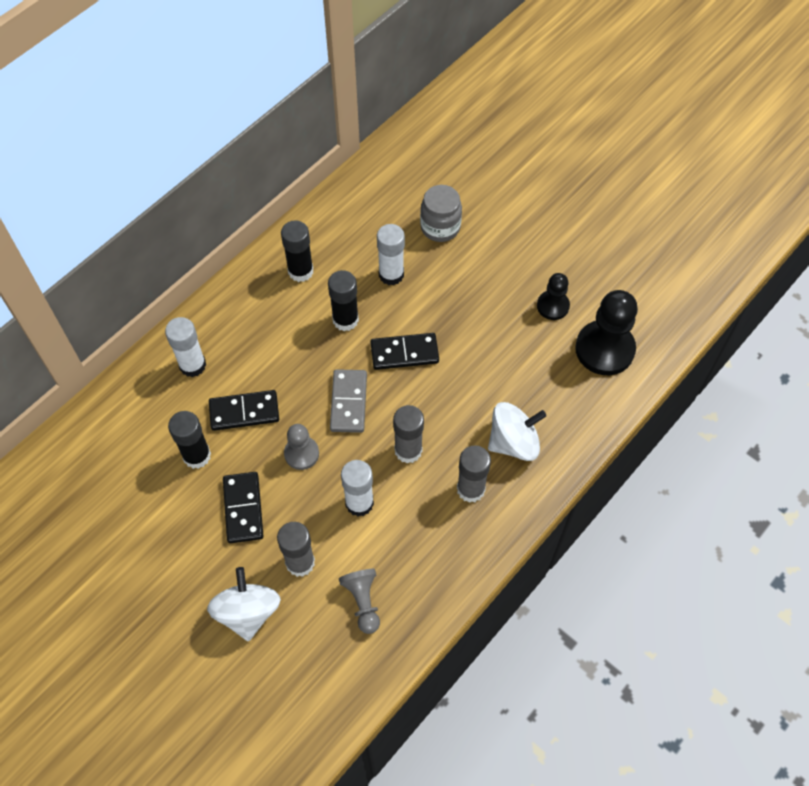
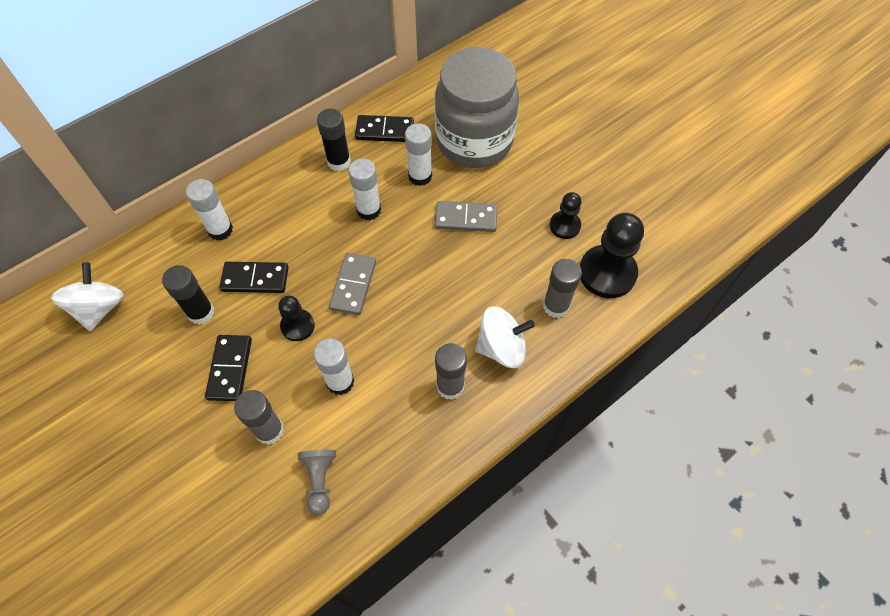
camera: 10 degrees right, 0 degrees up
white spinning top [207,567,281,641] -> white spinning top moved to [51,263,124,331]
grey pawn [284,424,319,470] -> black pawn [278,295,315,341]
black glue stick [328,270,359,331] -> white glue stick [348,159,381,220]
black domino [370,333,439,370] -> black domino moved to [355,115,414,142]
grey glue stick [393,405,424,463] -> grey glue stick moved to [543,259,582,318]
grey jar [420,185,462,242] -> grey jar [435,47,519,168], size x2.08
none -> grey domino [435,201,497,232]

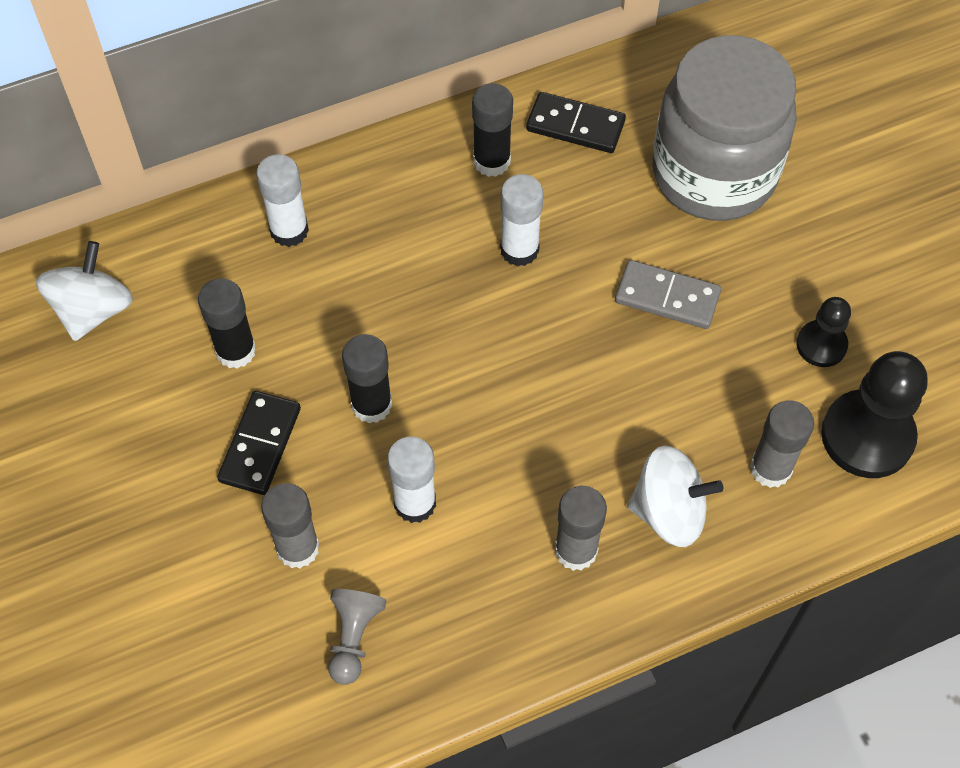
camera: 15 degrees right, 0 degrees up
black domino [219,262,289,293] -> none
black pawn [278,295,315,341] -> black glue stick [342,334,392,423]
grey domino [329,253,376,315] -> none
white glue stick [405,123,432,186] -> none

